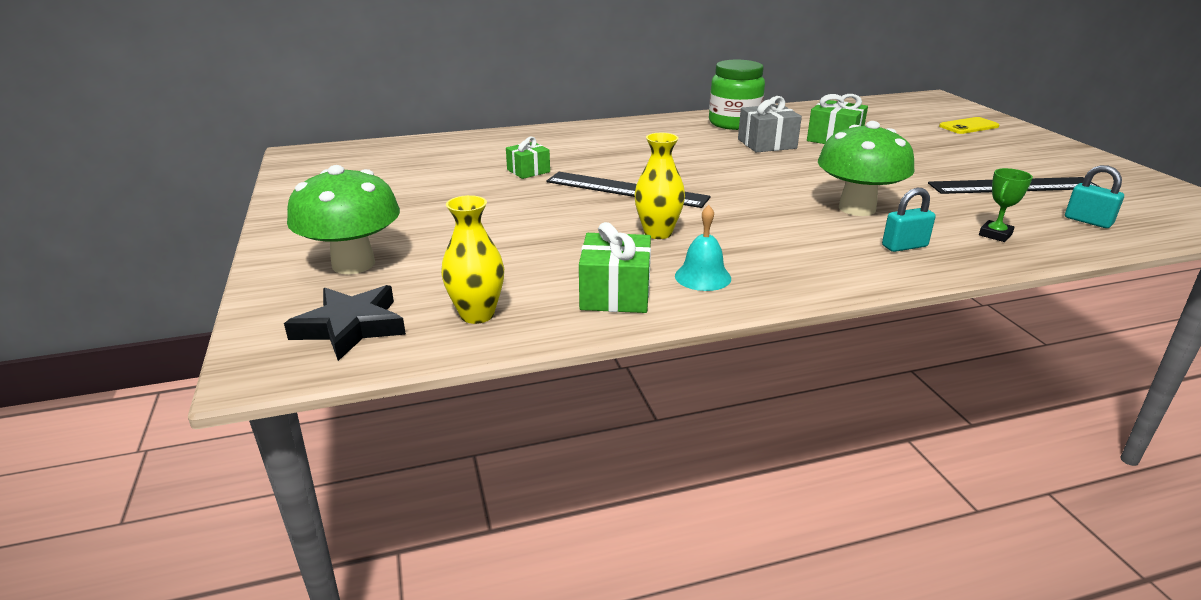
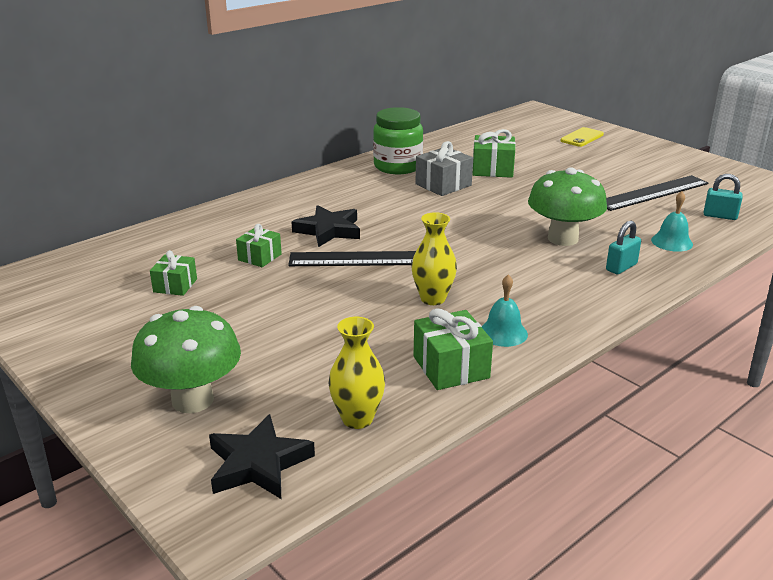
camera: 25 degrees left, 0 degrees up
green trophy [979,168,1033,242] -> turquoise bell [651,191,693,252]
none -> green gift [150,250,197,296]
none -> black star [292,205,360,247]

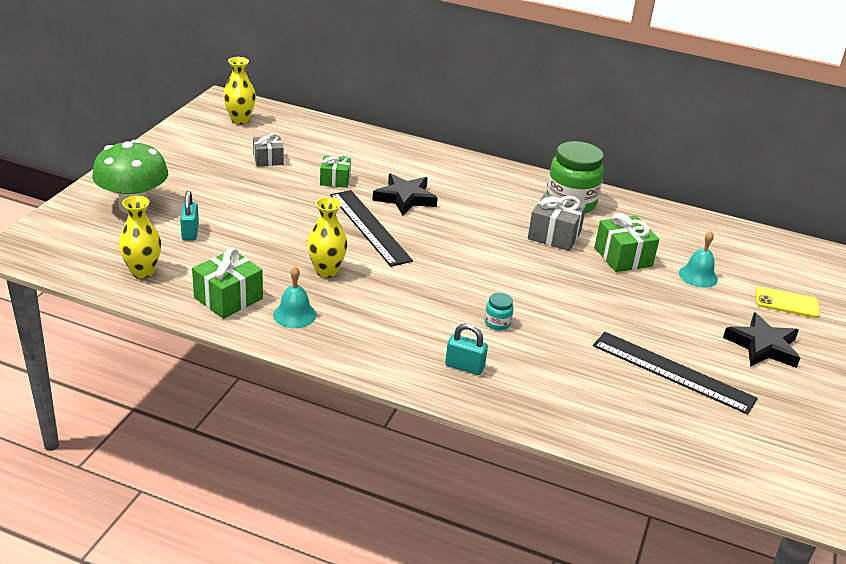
camera: 60 degrees right, 5 degrees up
green gift [150,250,197,296] -> grey gift [253,133,284,167]
black star [209,414,315,499] -> black star moved to [723,312,800,368]
green mushroom [528,167,607,246] -> turquoise jar [485,293,514,331]
turquoise bell [651,191,693,252] -> turquoise bell moved to [679,231,718,288]
turquoise padlock [704,174,743,220] -> turquoise padlock moved to [180,191,199,241]
none -> yellow vase [223,57,256,124]

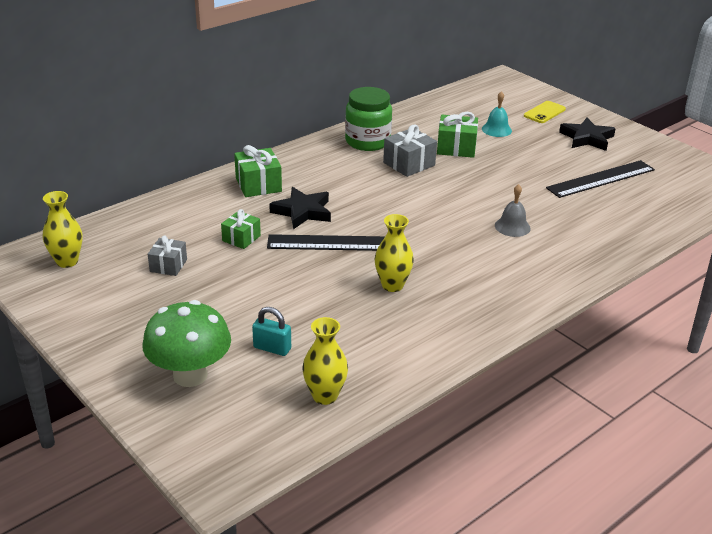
camera: 60 degrees left, 0 degrees up
green gift [192,248,263,319] -> green gift moved to [234,145,282,197]
turquoise bell [273,266,316,328] -> none
turquoise padlock [445,323,488,375] -> none
turquoise jar [485,293,514,331] -> grey bell [495,184,531,237]

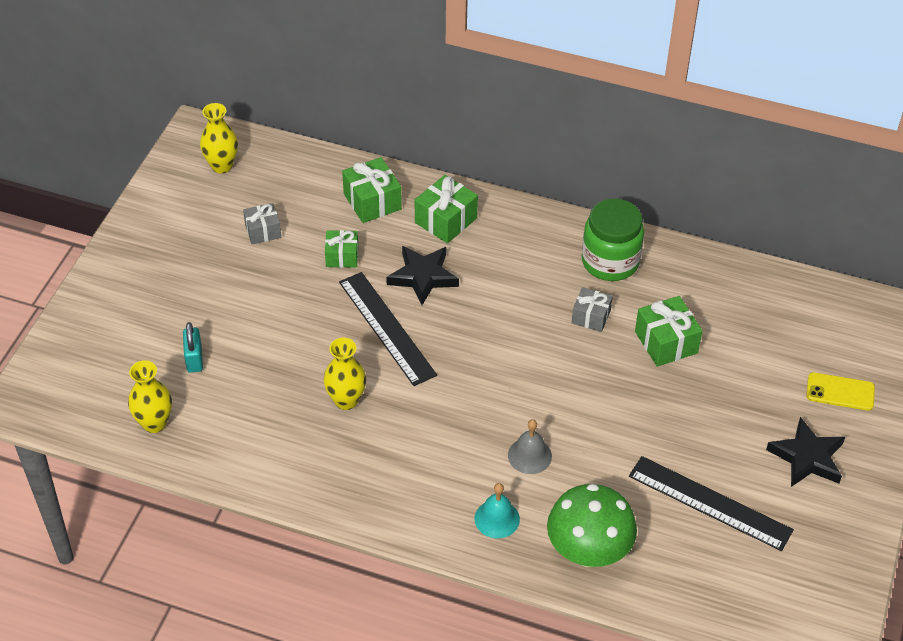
camera: 60 degrees right, 15 degrees up
green mushroom [142,300,231,387] -> green mushroom moved to [547,484,637,567]
grey gift [383,124,437,177] -> grey gift [571,287,613,332], size x0.66
turquoise bell [482,91,512,137] -> turquoise bell moved to [474,483,520,538]
none -> green gift [342,157,402,223]

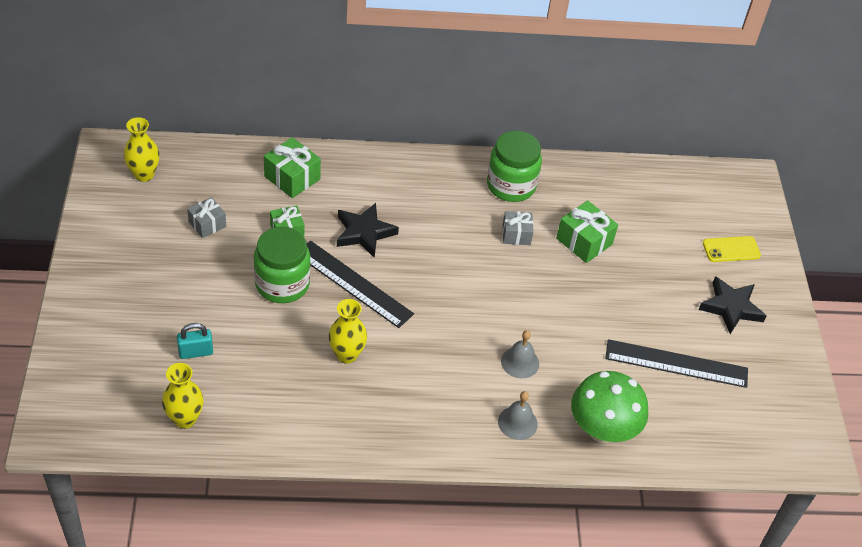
camera: 25 degrees left, 0 degrees up
turquoise padlock [183,322,203,373] -> turquoise padlock turned 75 degrees counterclockwise [177,323,213,359]
green gift [415,175,478,243] -> none
turquoise bell [474,483,520,538] -> grey bell [498,391,538,440]
none -> green jar [254,227,311,303]

